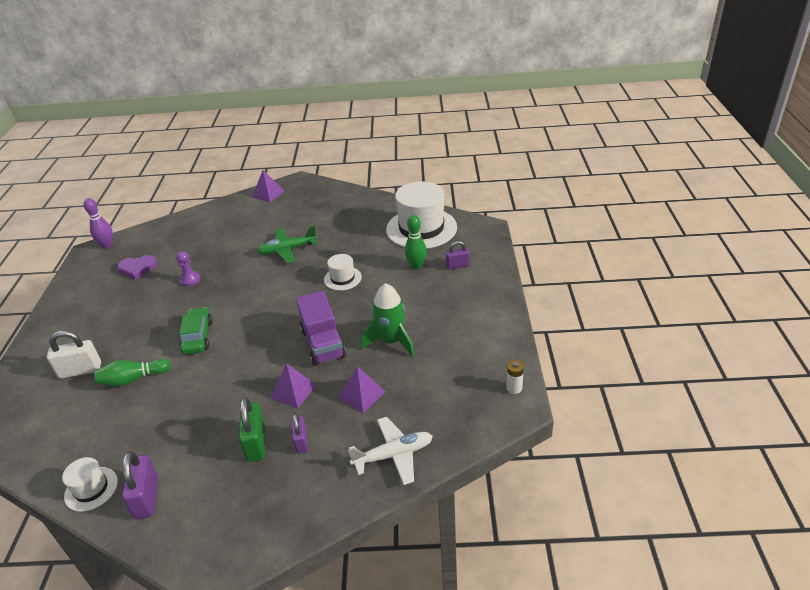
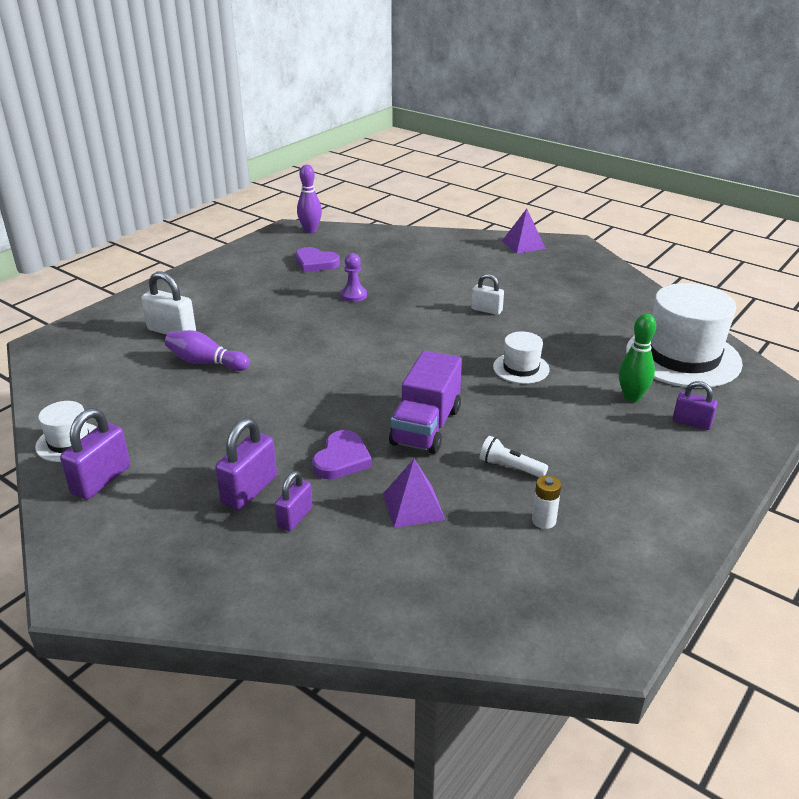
camera: 35 degrees right, 5 degrees down
green bowling pin [94,359,171,386] -> purple bowling pin [165,330,250,371]
green car [179,307,213,355] -> none
green padlock [239,397,265,462] -> purple padlock [215,418,277,510]
green plane [257,226,317,263] -> white padlock [471,274,504,315]
purple pyramid [270,363,317,409] -> purple heart [312,430,372,479]
white plane [348,417,433,485] -> none
green rocket [361,283,415,357] -> white flashlight [480,436,548,477]
white battery [506,360,524,394] -> white battery moved to [532,475,561,529]

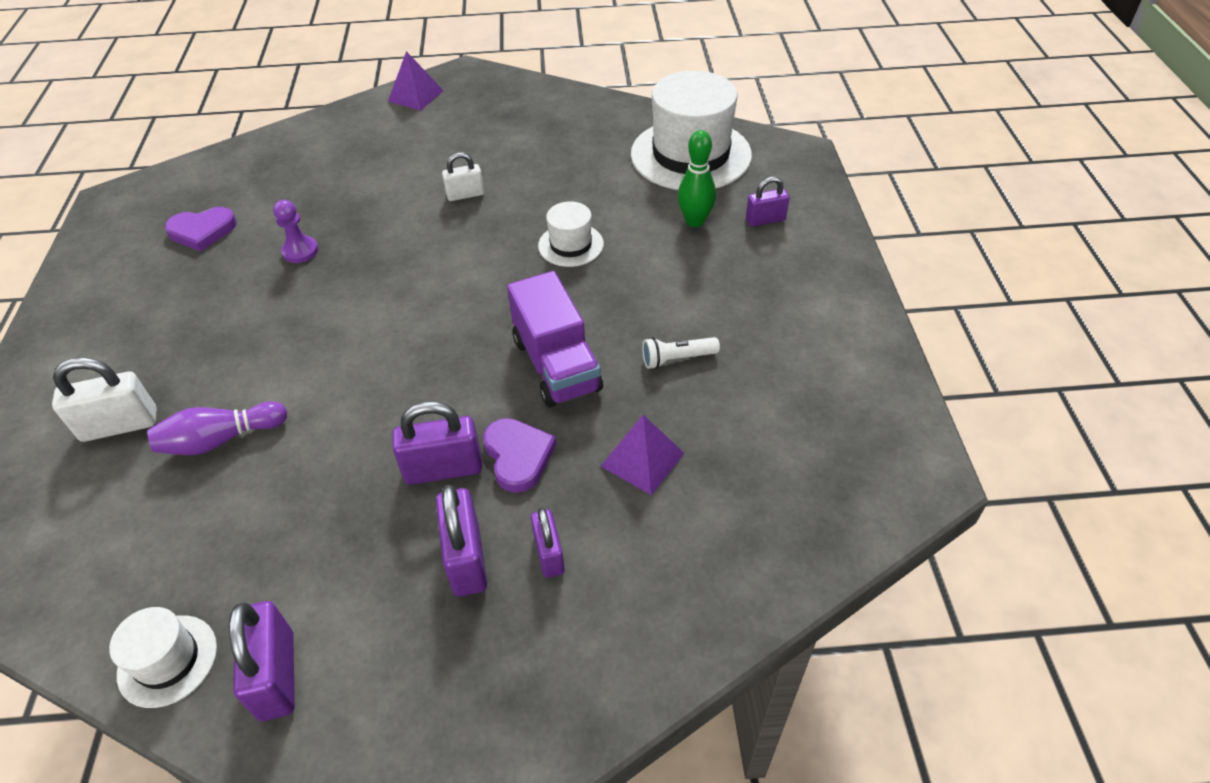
camera: 40 degrees left, 15 degrees up
purple bowling pin [297,165,322,233] -> none
white battery [532,475,561,529] -> none
none -> purple padlock [392,401,482,485]

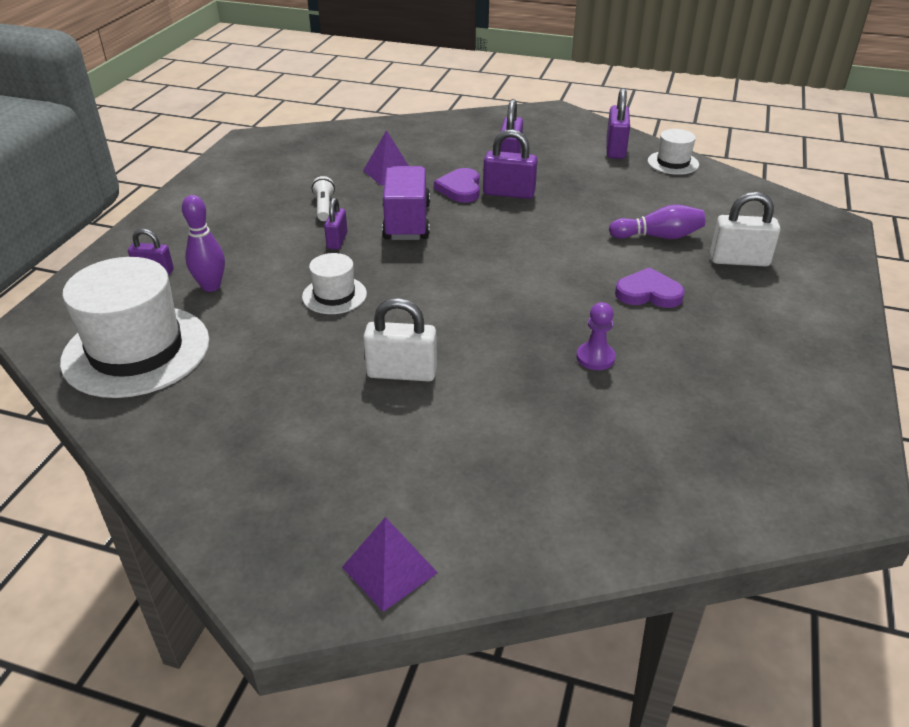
camera: 160 degrees left, 10 degrees down
purple heart [165,207,237,251] -> purple heart moved to [615,267,685,308]
white padlock [442,152,484,201] -> white padlock [363,298,437,381], size x1.57
purple padlock [531,508,565,578] -> purple padlock moved to [324,197,347,249]
white flashlight [642,337,720,369] -> white flashlight turned 105 degrees counterclockwise [312,176,335,221]
green bowling pin [678,130,716,227] -> purple bowling pin [182,195,225,292]

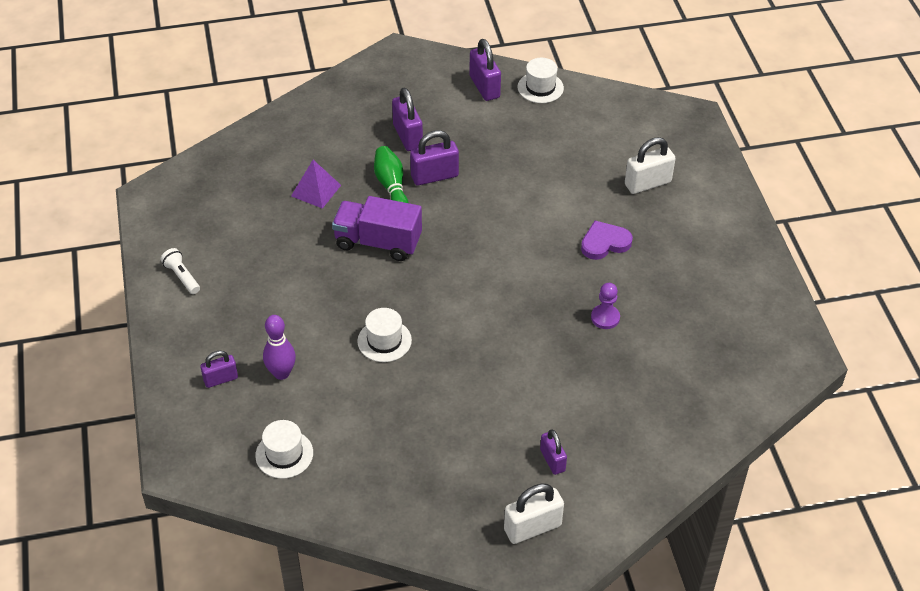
camera: 30 degrees left, 10 degrees up
white hat [60,257,209,398] -> white hat [255,420,313,479], size x0.49
white flashlight [312,176,335,221] -> white flashlight moved to [161,248,200,294]
purple padlock [324,197,347,249] -> purple padlock moved to [540,429,567,475]
purple pyramid [342,517,438,612] -> none
white padlock [363,298,437,381] -> white padlock moved to [504,484,564,544]
purple truck [382,166,430,240] -> purple truck turned 45 degrees counterclockwise [332,196,422,261]
purple heart [434,168,480,203] -> green bowling pin [374,146,409,203]
purple bowling pin [609,204,705,239] -> none

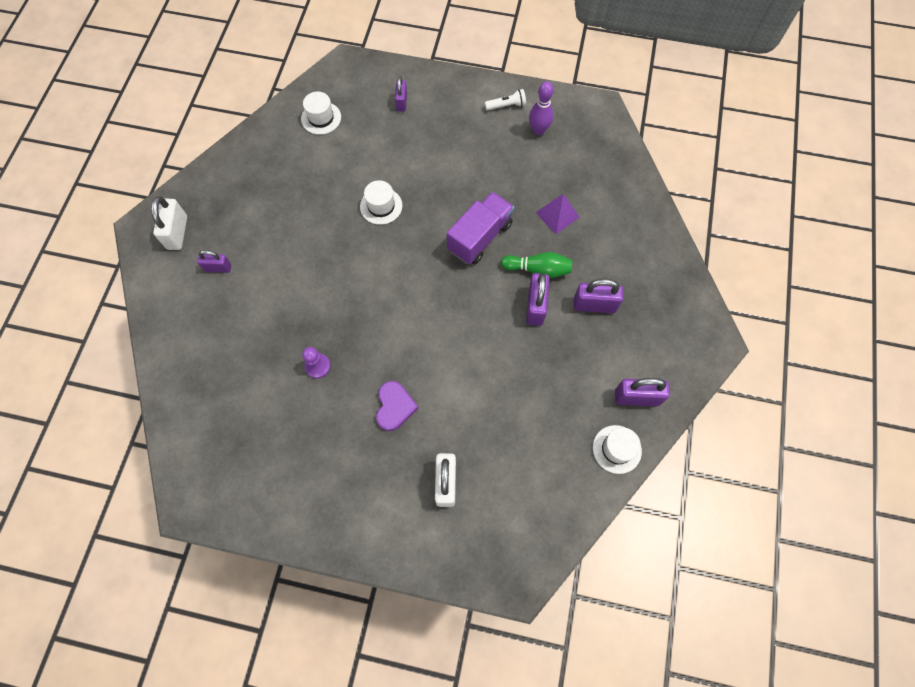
camera: 115 degrees right, 20 degrees up
purple bowling pin [263,315,296,380] -> purple bowling pin moved to [529,82,553,135]

